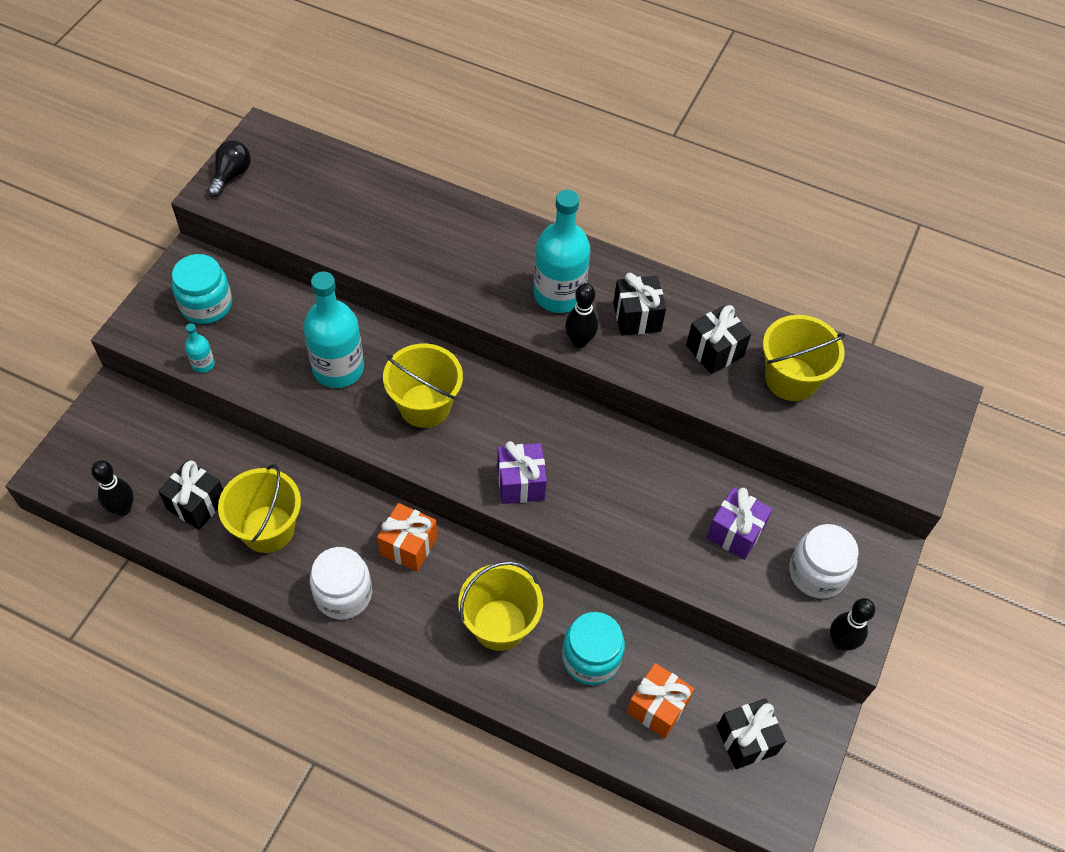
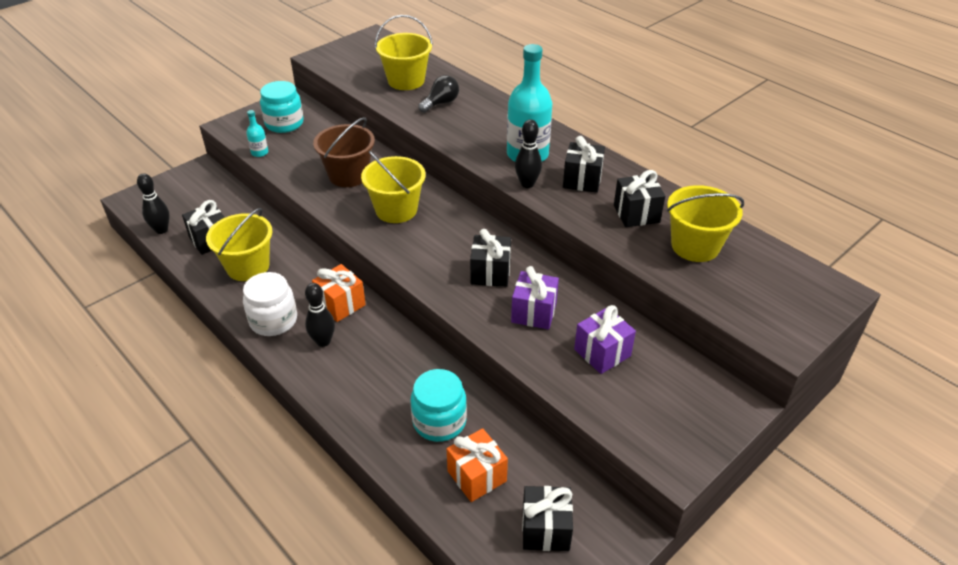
camera: 25 degrees right, 15 degrees down
black light bulb [208,141,251,197] -> black light bulb moved to [418,75,459,113]
turquoise bottle [303,272,364,388] -> brown bucket [313,117,375,187]
yellow bucket [458,561,543,651] -> yellow bucket moved to [375,15,433,90]
purple gift [497,441,547,504] -> purple gift moved to [511,266,559,330]
white jar [789,524,859,599] -> none
black bowling pin [830,598,875,651] -> black bowling pin moved to [305,283,335,347]
none -> black gift [470,229,511,287]

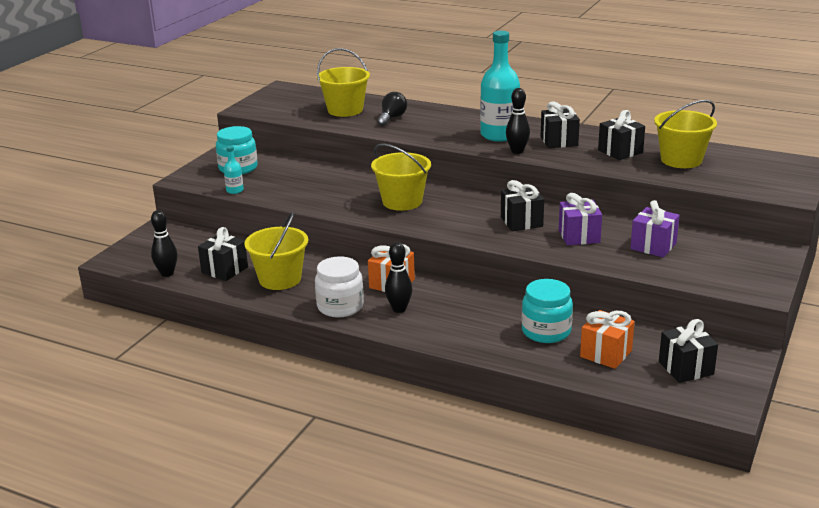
camera: 20 degrees left, 15 degrees down
brown bucket [313,117,375,187] -> none

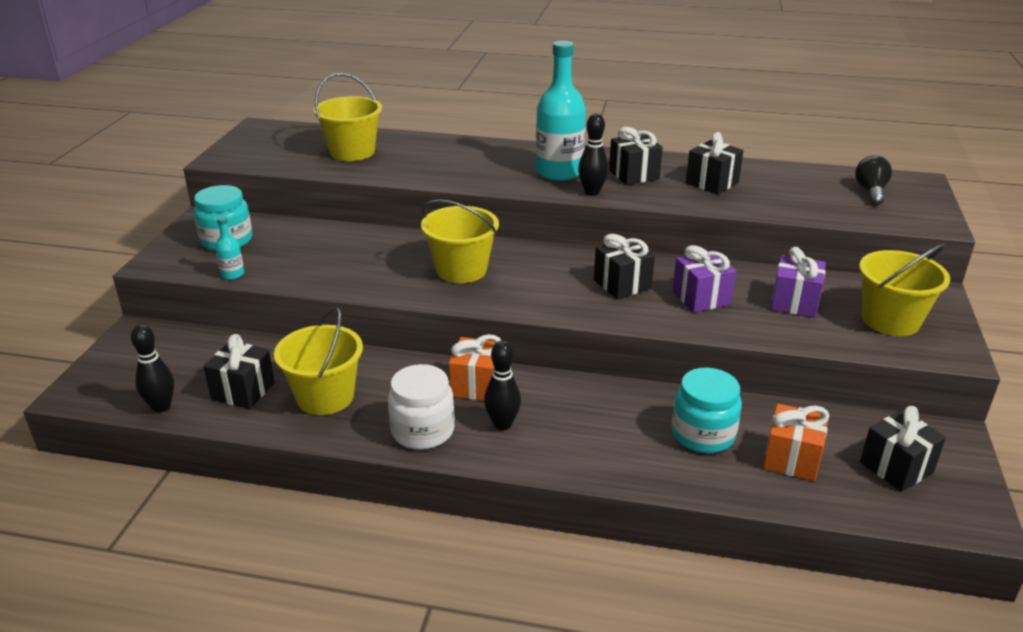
camera: 15 degrees left, 5 degrees up
black light bulb [377,92,407,126] -> black light bulb moved to [855,155,892,205]
yellow bucket [654,100,717,168] -> yellow bucket moved to [859,243,950,336]

